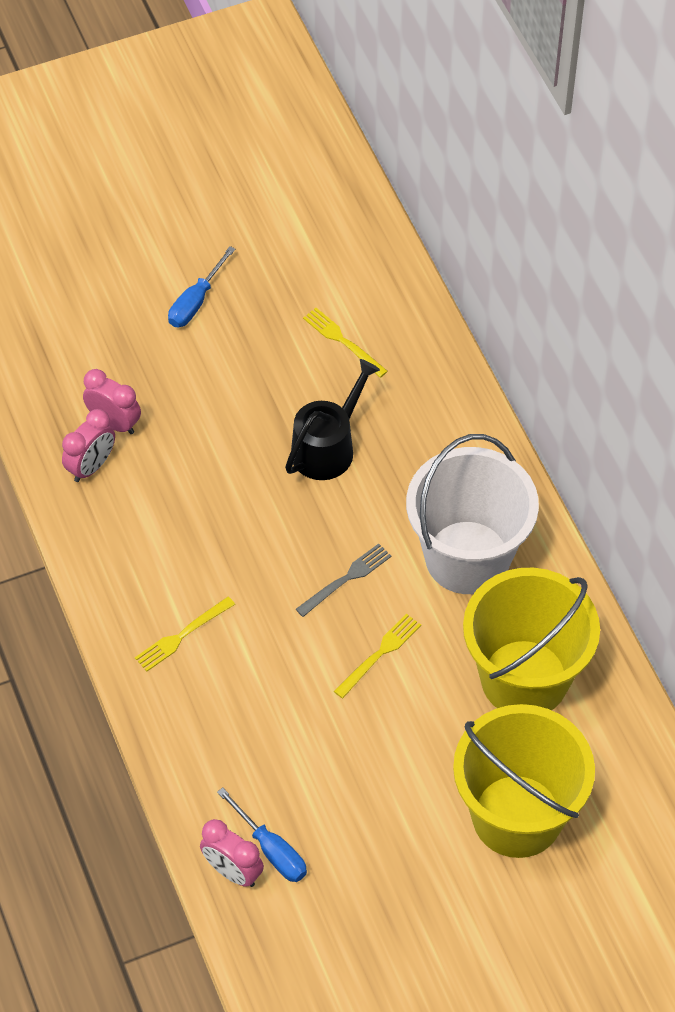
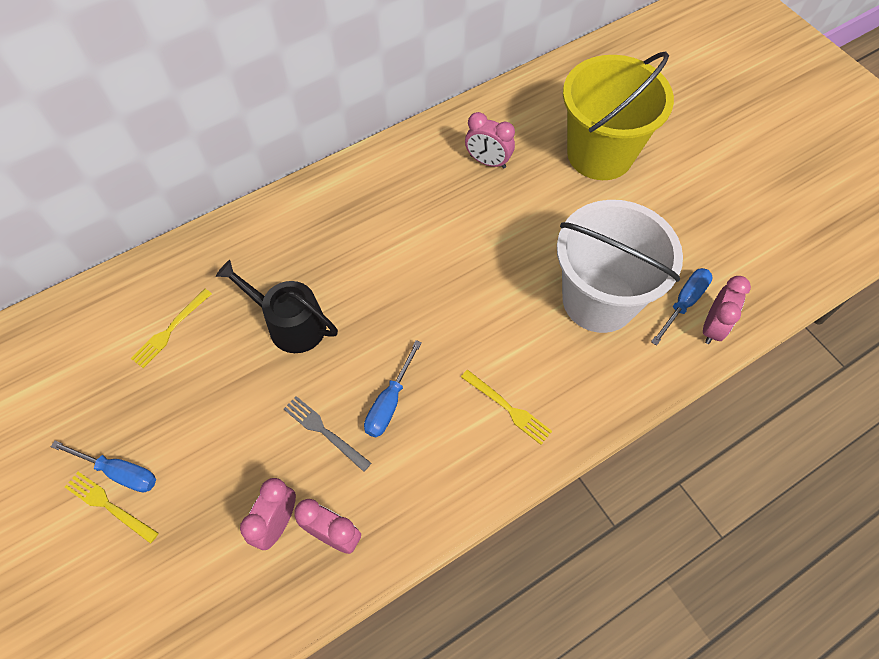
camera: 100 degrees left, 5 degrees up
grey fork [296,544,391,617] -> grey fork moved to [284,396,371,472]
yellow fork [334,613,421,699] -> yellow fork moved to [65,472,159,544]
white bucket [406,434,539,594] -> white bucket moved to [557,200,683,333]
yellow bucket [463,568,600,710] -> pink clock [465,112,515,169]
none -> blue screwdriver [364,340,422,437]

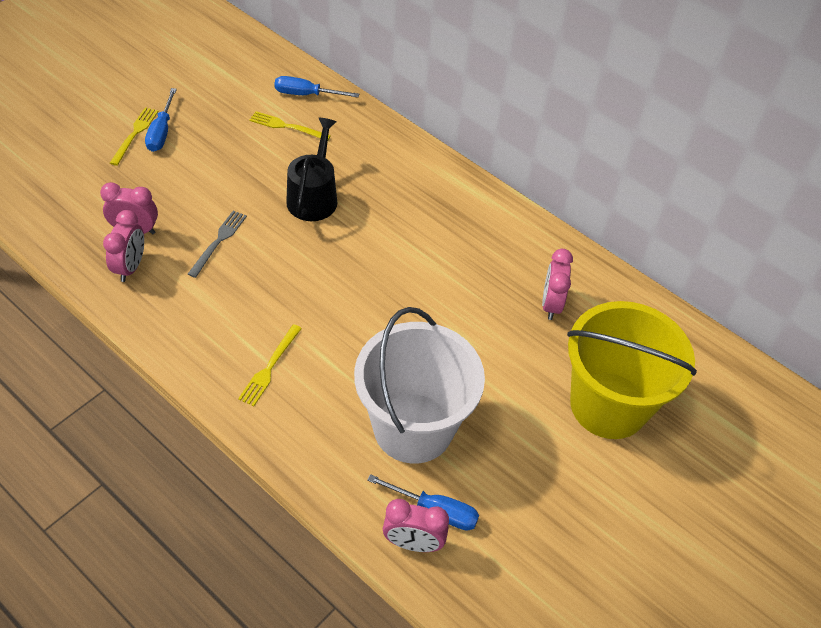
camera: 70 degrees right, 10 degrees down
blue screwdriver [364,340,422,437] -> blue screwdriver moved to [274,76,359,97]

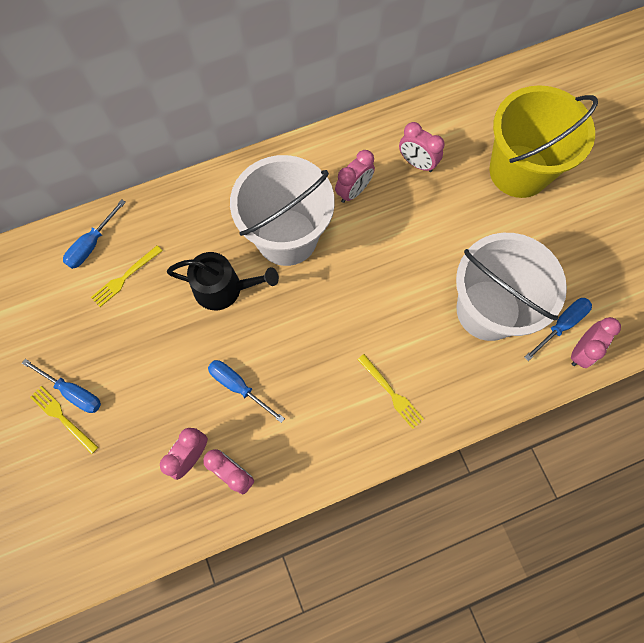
camera: 60 degrees left, 20 degrees up
grey fork [188,211,247,278] -> blue screwdriver [208,360,285,423]
black watering can [286,118,337,221] -> black watering can turned 150 degrees clockwise [167,252,279,310]
none -> white bucket [230,155,335,266]
none -> pink clock [335,150,375,203]

